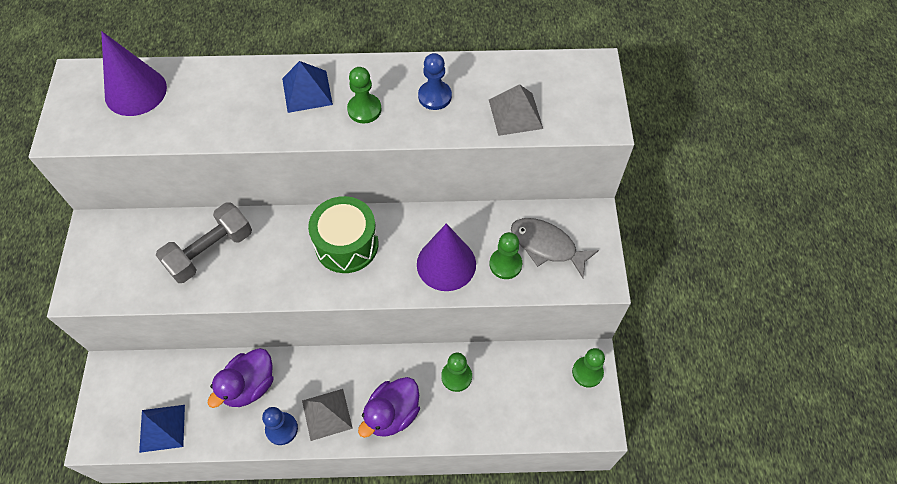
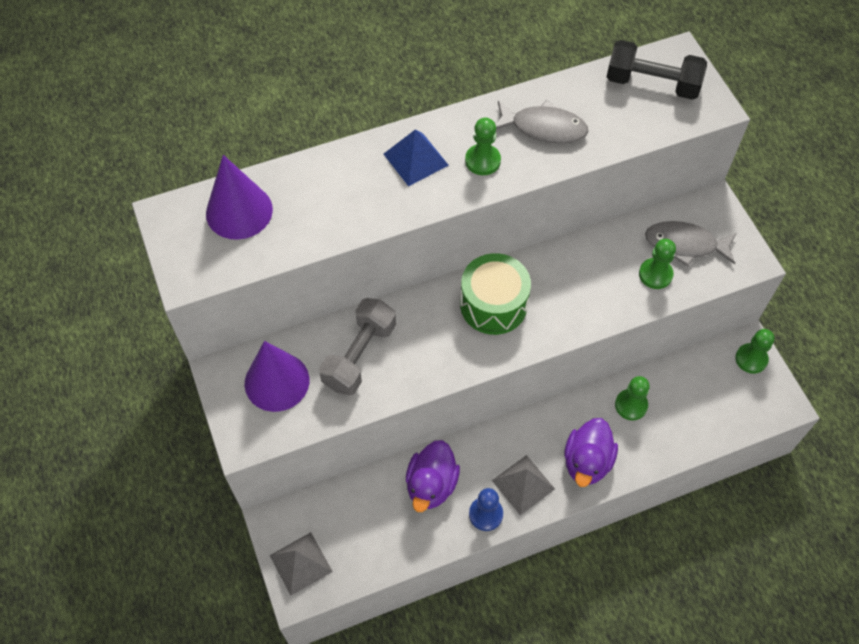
camera: 20 degrees left, 0 degrees up
blue pyramid [139,405,185,453] -> none
purple cone [417,223,476,291] -> purple cone moved to [245,341,309,412]
blue pawn [418,53,452,110] -> grey fish [495,100,589,144]
grey pyramid [489,84,543,136] -> grey pyramid moved to [269,532,333,596]
none -> black dumbbell [607,40,707,100]

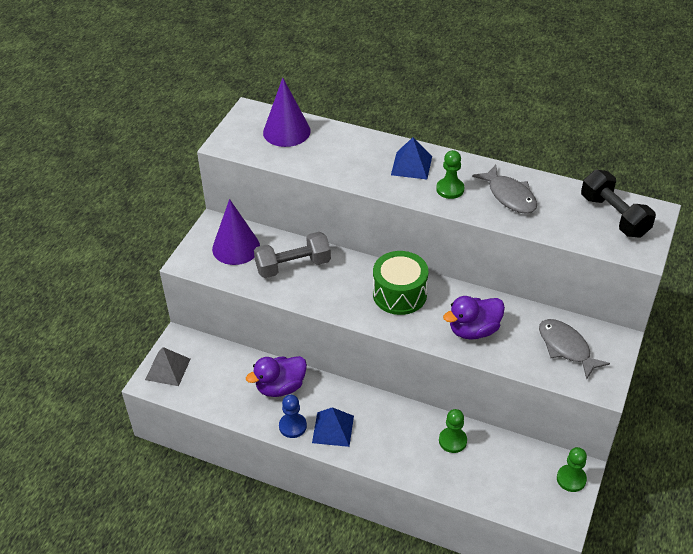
camera: 45 degrees right, 15 degrees down
grey pyramid [492,455,555,515] -> blue pyramid [312,407,354,447]
purple duck [564,418,618,487] -> purple duck moved to [443,296,505,340]
green pawn [639,239,676,289] -> none

